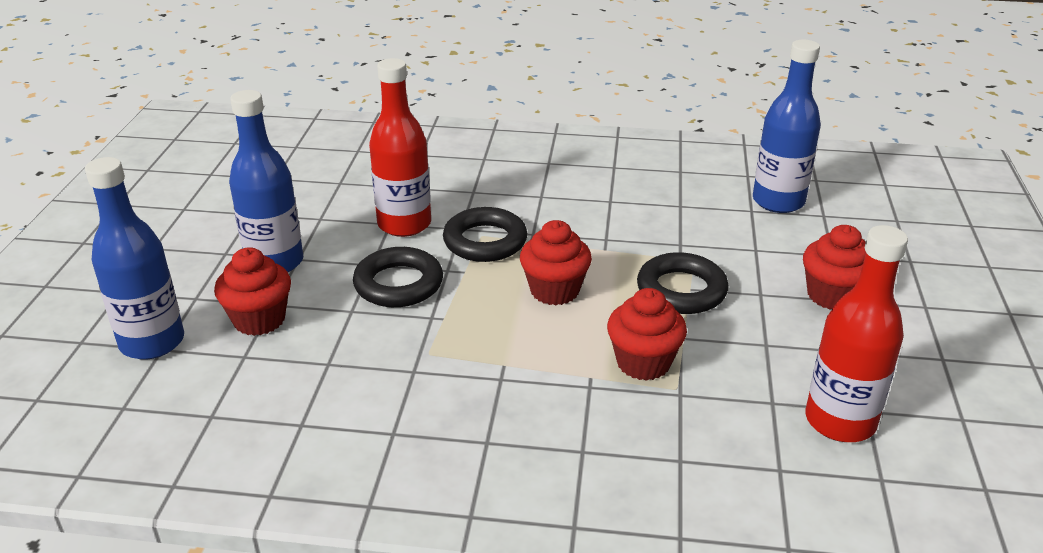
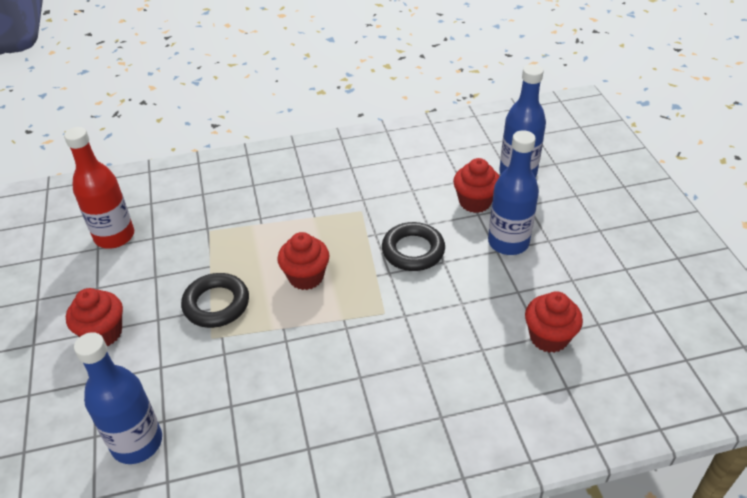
camera: 160 degrees right, 10 degrees up
red bottle [369,58,431,237] -> none
black ring [443,207,527,262] -> none
red cupcake [607,288,687,381] -> red cupcake moved to [525,291,583,353]

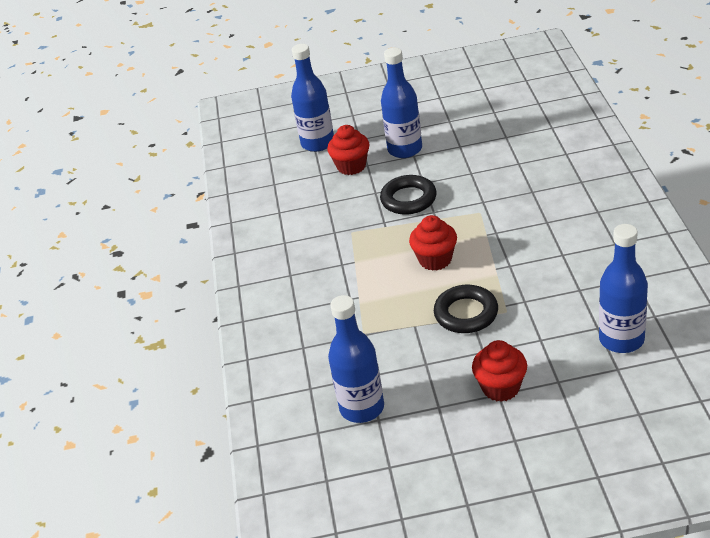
camera: 80 degrees left, 5 degrees down
red bottle [64,127,134,249] -> blue bottle [328,295,384,423]
red cupcake [525,291,583,353] -> none

